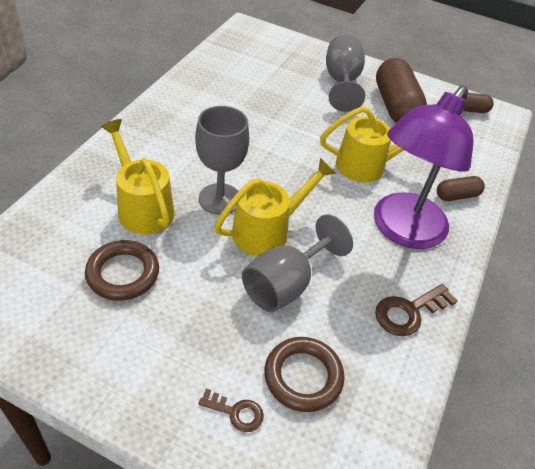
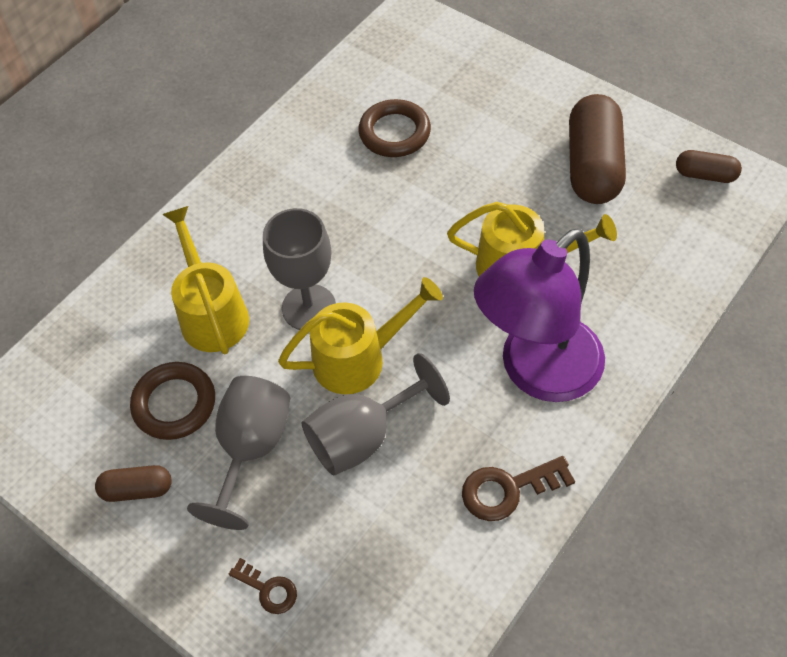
camera: 20 degrees right, 10 degrees up
brown ring [264,337,345,412] -> brown ring moved to [358,99,431,157]
grey goblet [326,35,365,112] -> grey goblet moved to [187,376,290,530]
brown capsule [437,176,485,201] -> brown capsule moved to [95,465,172,502]

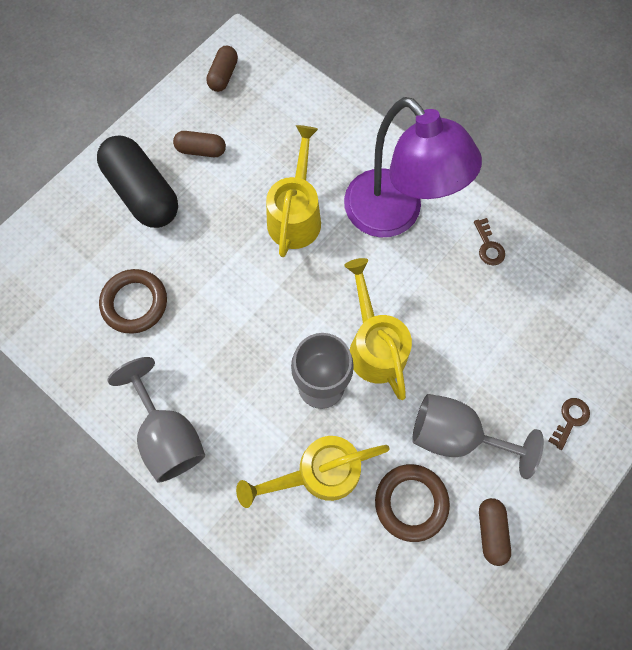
camera: 90 degrees left, 15 degrees up
grey goblet [302,353,450,476] -> grey goblet moved to [107,357,205,483]
brown key [462,456,575,521] -> brown key [474,218,505,266], size x0.63
brown capsule [569,94,626,204] -> brown capsule [173,131,226,157], size x0.50
none -> black capsule [97,136,178,228]

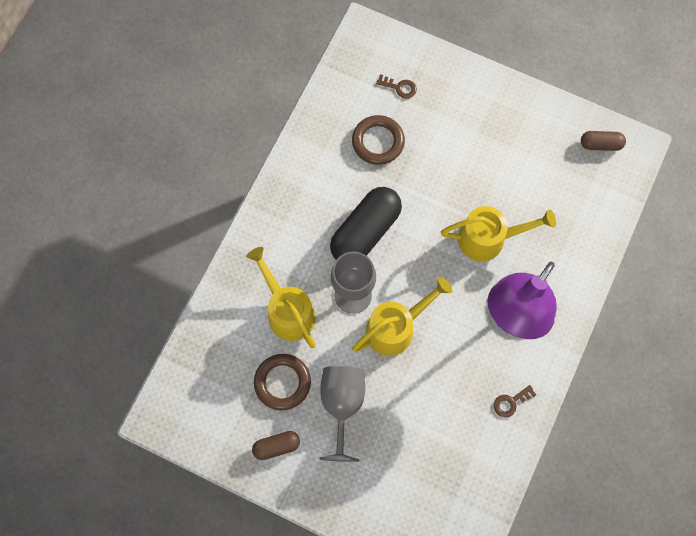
camera: 75 degrees right, 0 degrees up
black capsule [97,136,178,228] -> black capsule moved to [330,187,402,260]
grey goblet [107,357,205,483] -> none
brown capsule [173,131,226,157] -> none
brown key [548,398,590,450] -> brown key moved to [376,74,417,99]

